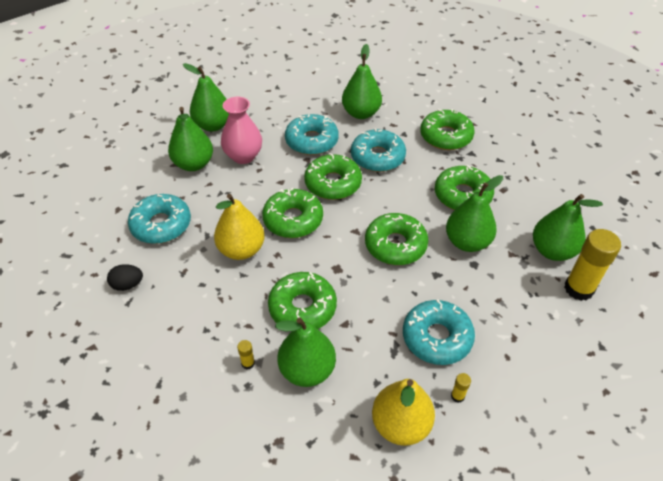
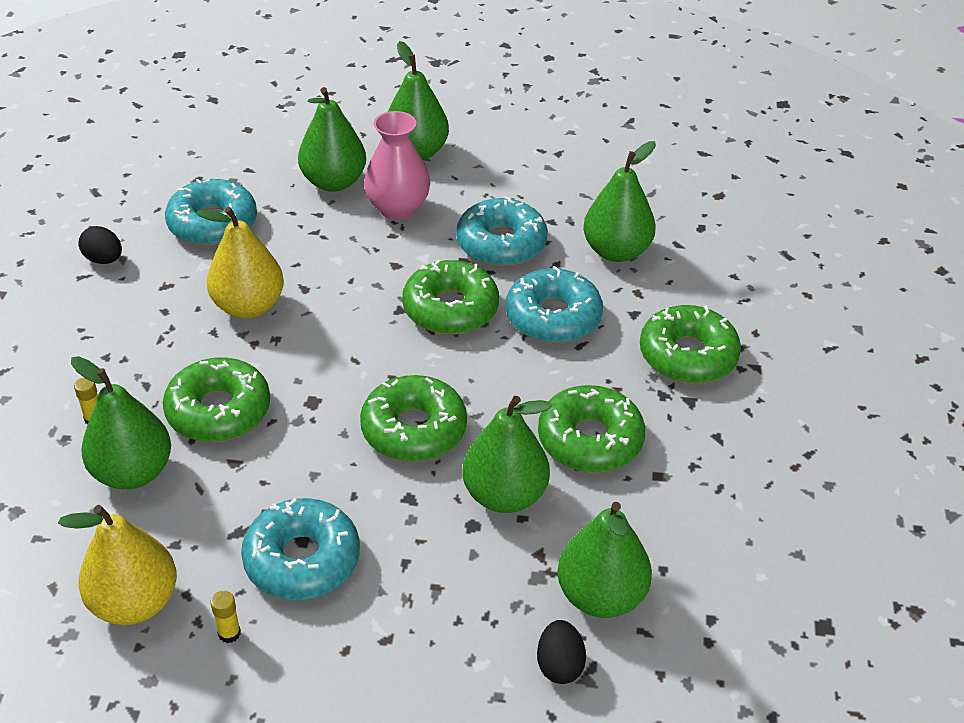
camera: 45 degrees right, 5 degrees down
green donut [262,188,323,238] -> none
yellow glue stick [564,229,621,301] -> black egg [537,620,586,684]

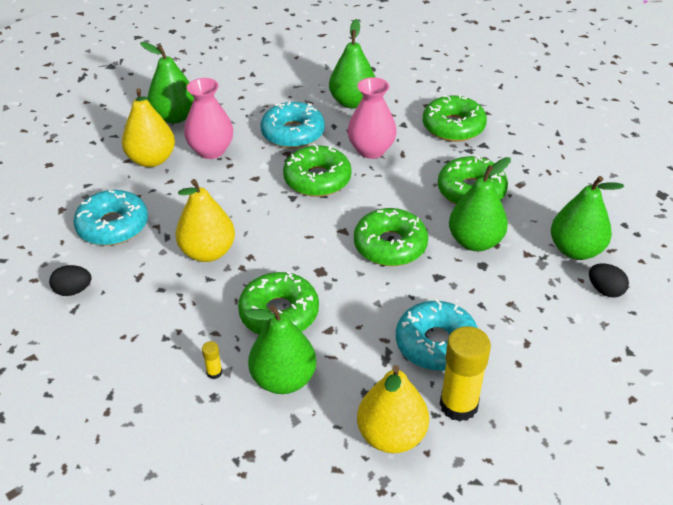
camera: 45 degrees left, 0 degrees up
yellow glue stick [210,591,241,643] -> yellow glue stick [440,326,491,422], size x2.38
green pear [298,87,366,192] -> yellow pear [122,88,175,167]
turquoise donut [506,266,603,343] -> pink vase [347,77,397,159]

